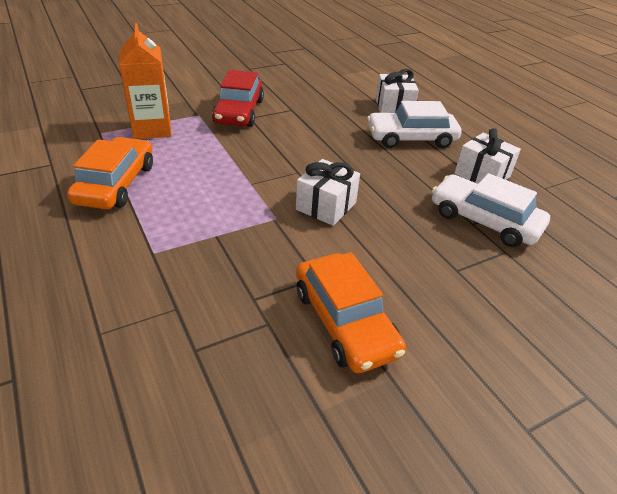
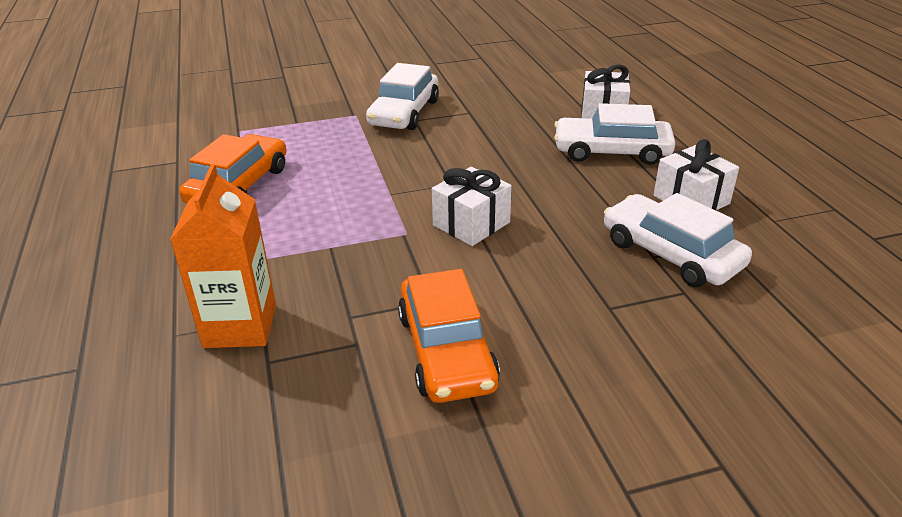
camera: 15 degrees right, 5 degrees down
orange carton [119,23,172,139] -> orange carton moved to [170,164,276,348]
red car [212,70,264,127] -> white car [366,63,439,130]

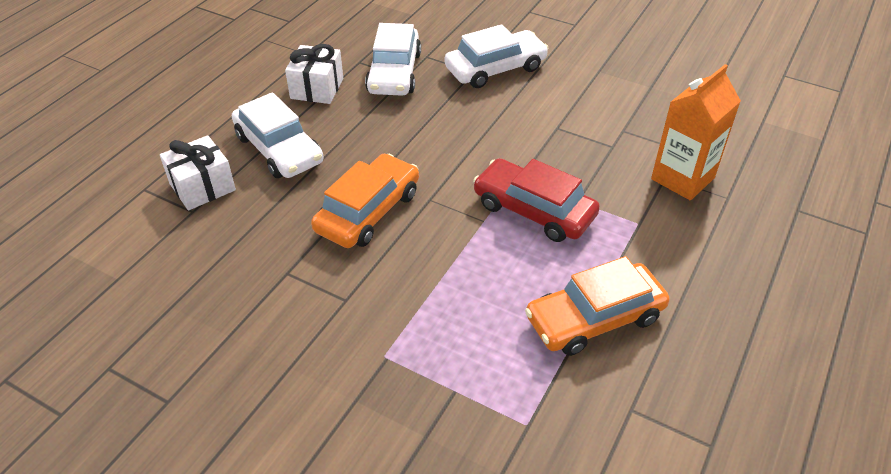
camera: 135 degrees left, 10 degrees up
white car [366,63,439,130] -> white car moved to [444,24,549,88]
orange car [398,269,500,403] -> orange car moved to [311,154,419,248]
white gift [432,167,512,246] -> none
none -> red car [473,158,600,242]

